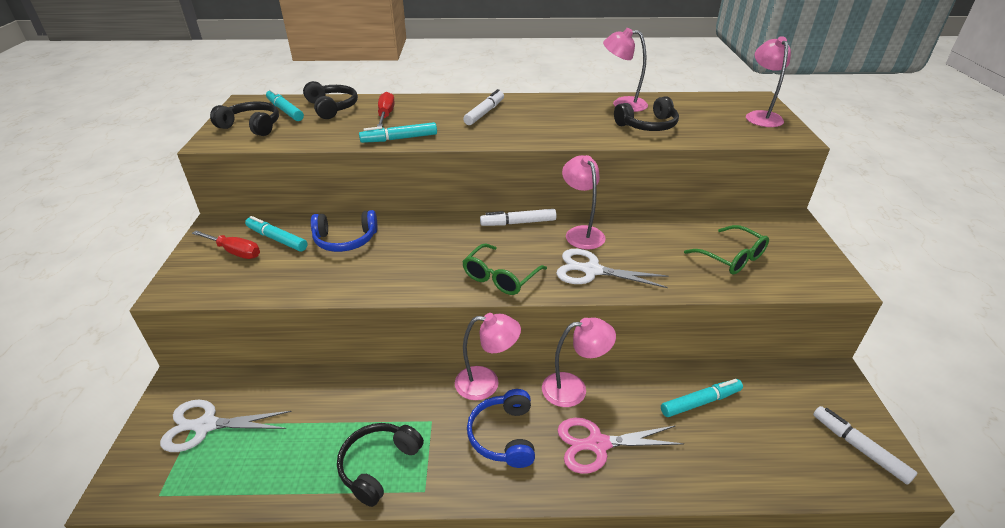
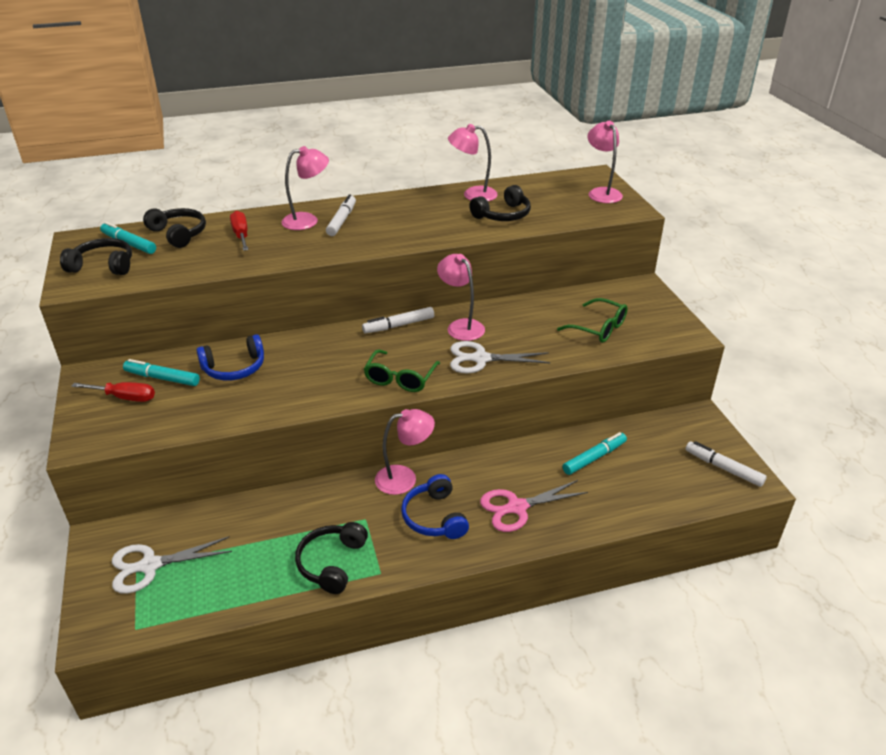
camera: 15 degrees left, 0 degrees up
turquoise marker [359,122,437,143] -> none
pink lamp [542,318,616,407] -> pink lamp moved to [281,146,329,230]

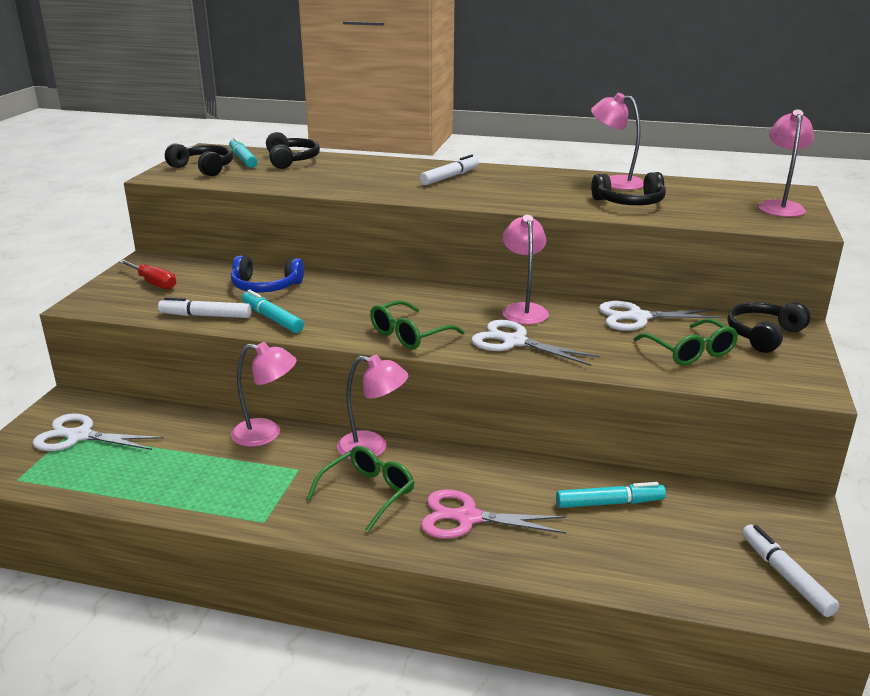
camera: 30 degrees right, 10 degrees down
turquoise marker [123,359,200,386] -> turquoise marker moved to [242,290,304,333]
red screwdriver [230,211,248,251] -> none
pink lamp [281,146,329,230] -> pink lamp moved to [231,342,297,447]
black headphones [295,522,368,594] -> black headphones moved to [727,302,811,353]
white marker [362,307,434,334] -> white marker moved to [158,297,251,318]
blue headphones [401,474,469,539] -> green glasses [307,446,414,532]
none -> white scissors [599,301,722,331]

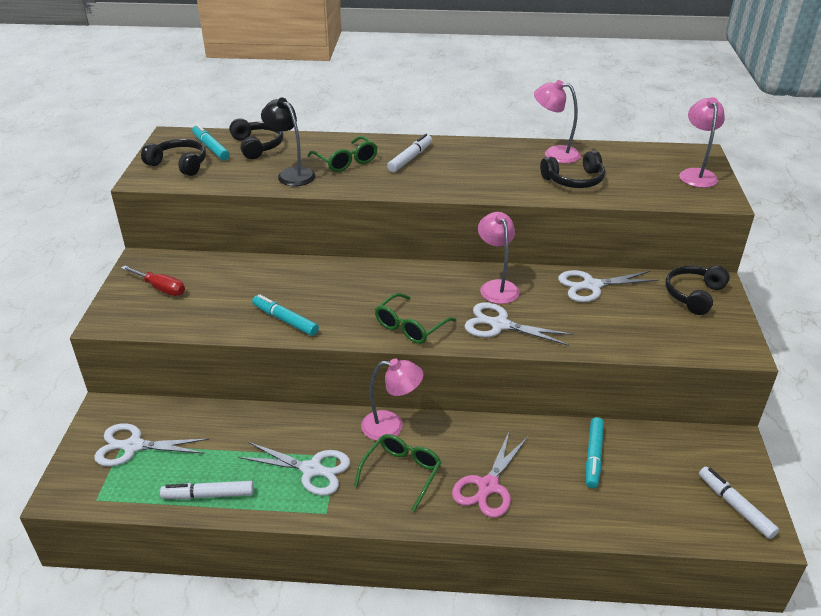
camera: 10 degrees left, 10 degrees up
white marker [158,297,251,318] -> white marker moved to [160,481,254,499]
blue headphones [231,256,304,292] -> none
pink lamp [231,342,297,447] -> none
pink scissors [421,489,566,538] -> pink scissors turned 60 degrees counterclockwise [452,433,528,518]
turquoise marker [556,482,666,508] -> turquoise marker turned 120 degrees clockwise [586,417,604,489]
green glasses [633,319,738,365] -> green glasses moved to [307,136,378,172]
none -> white scissors [238,442,350,496]
none -> black lamp [261,98,315,186]

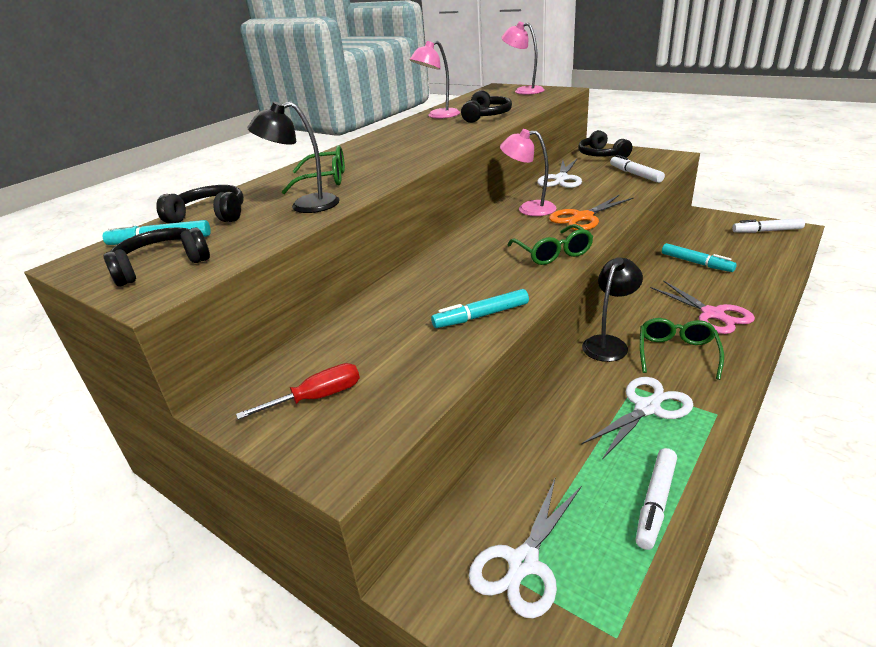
camera: 55 degrees left, 5 degrees down
green glasses [354,434,442,512] -> green glasses turned 45 degrees clockwise [640,318,724,380]
pink lamp [361,359,423,441] -> black lamp [582,257,643,362]
white marker [387,134,432,172] -> white marker moved to [610,155,665,183]
white scissors [464,303,573,346] -> orange scissors [549,195,634,230]

